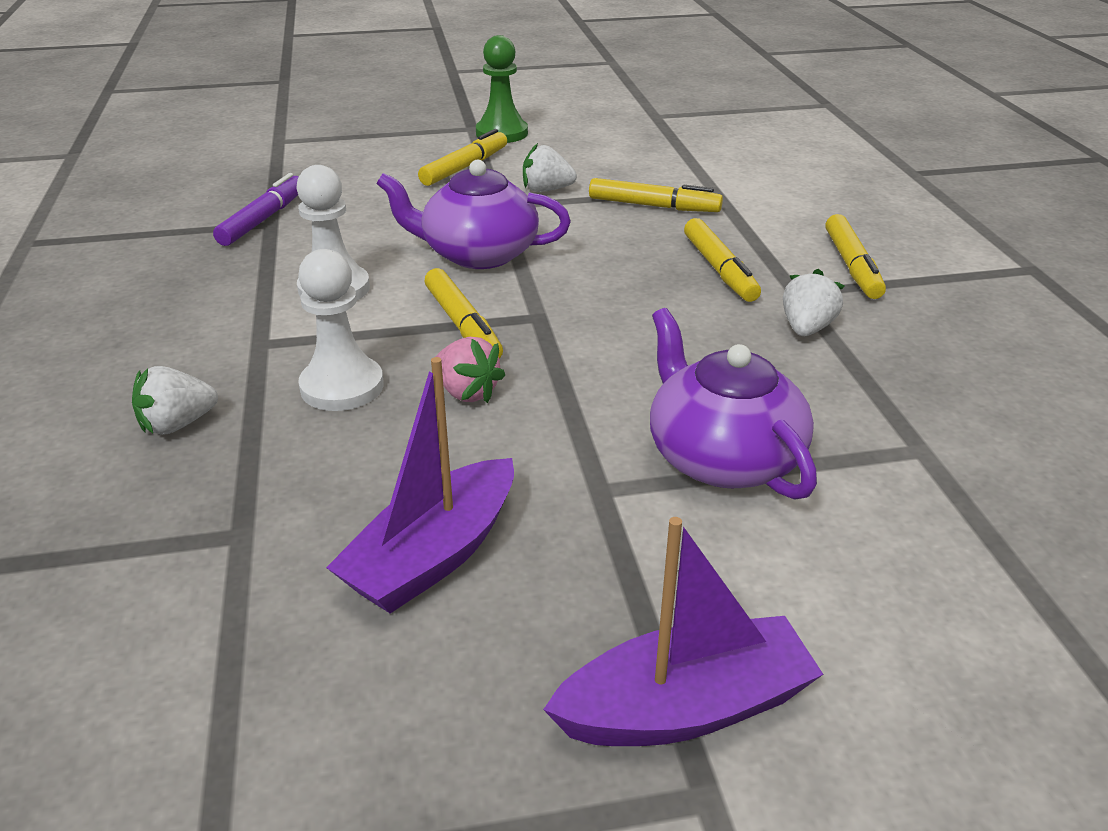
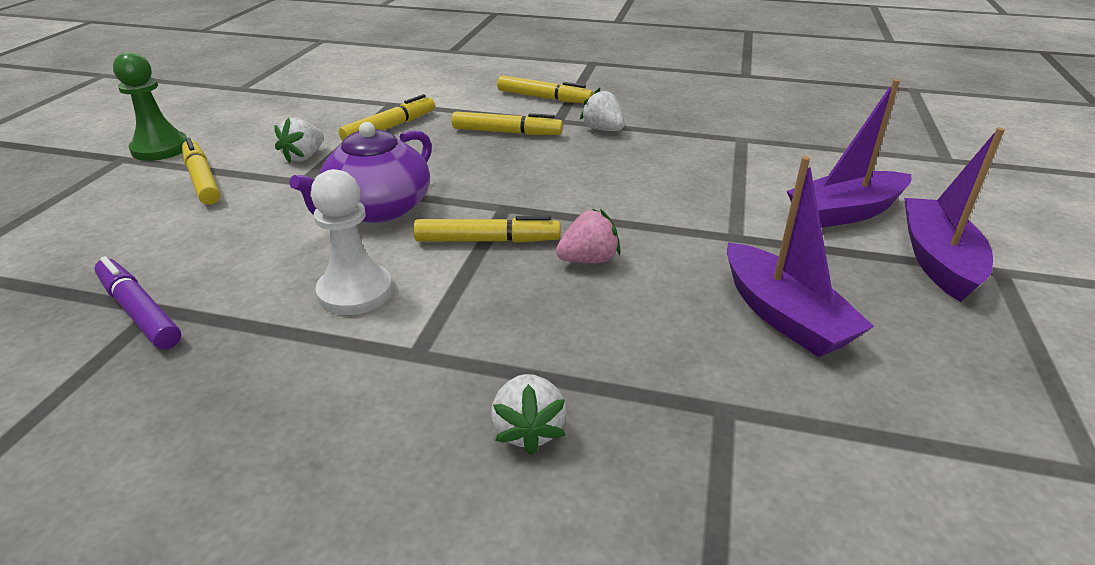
camera: 65 degrees left, 0 degrees up
white pawn [298,249,384,411] -> none
purple teapot [650,308,817,500] -> none
none -> purple boat [787,79,911,228]

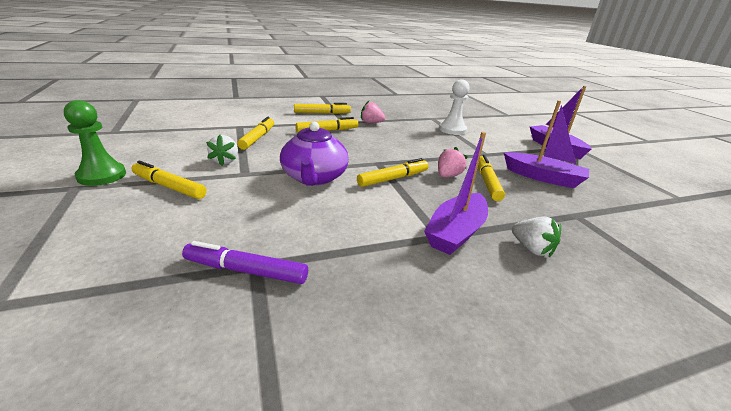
camera: 35 degrees left, 5 degrees down
white pawn [311,169,393,315] -> white pawn moved to [439,79,470,135]
white strawberry [580,88,625,131] -> pink strawberry [361,101,385,123]
purple boat [787,79,911,228] -> purple boat moved to [424,132,488,255]
none -> yellow marker [478,155,505,201]

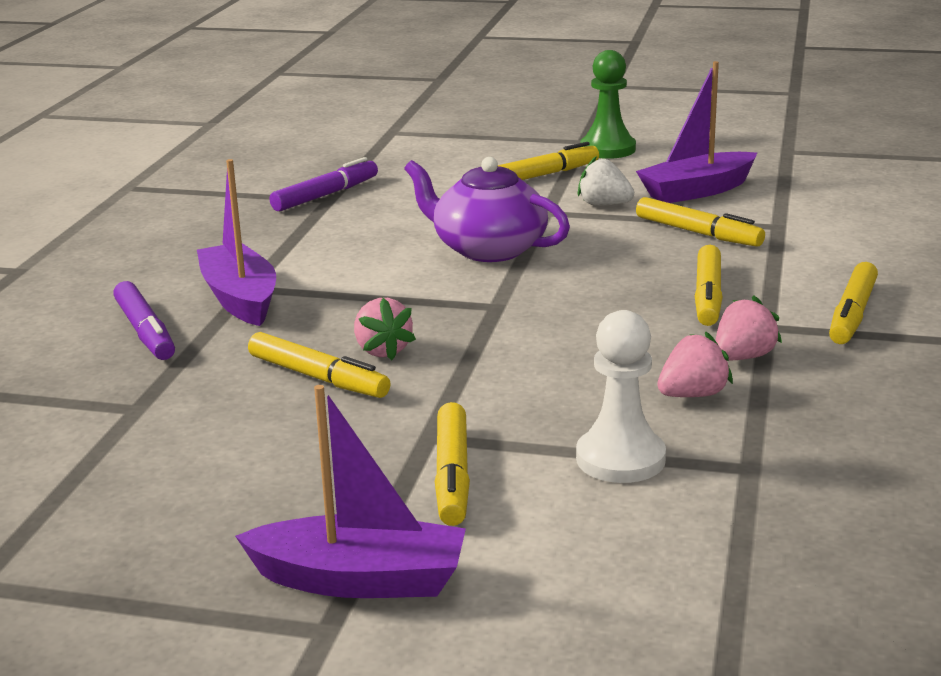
camera: 125 degrees right, 5 degrees down
yellow marker [357,158,429,187] -> yellow marker moved to [435,402,470,526]
purple boat [504,100,589,188] -> purple boat moved to [636,61,757,203]
white strawberry [512,217,561,257] -> purple marker [113,281,175,360]
none -> pink strawberry [657,331,733,397]

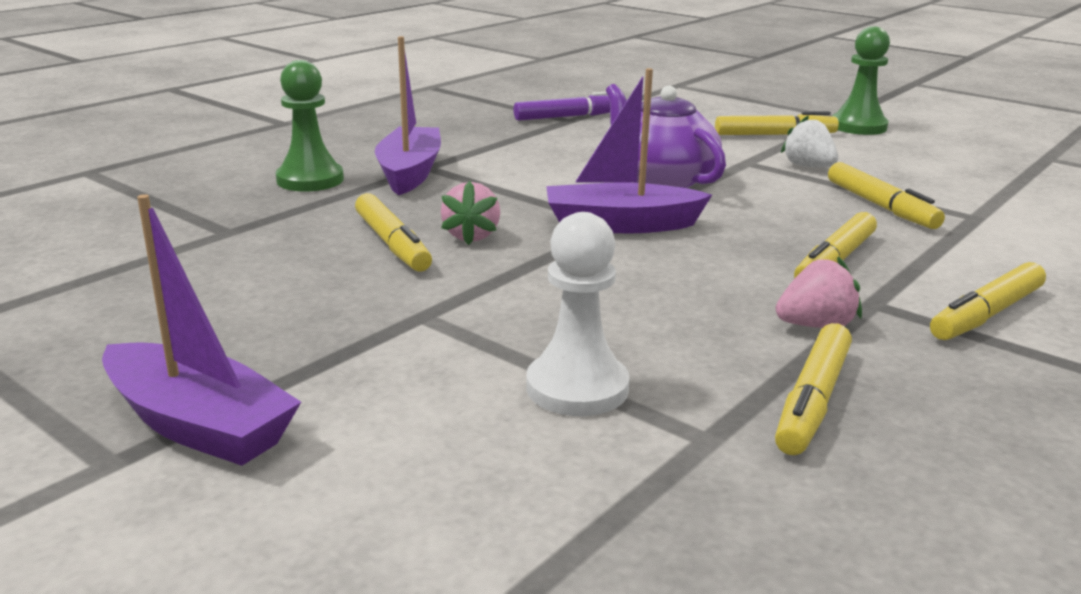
camera: 25 degrees right, 0 degrees up
purple marker [113,281,175,360] -> green pawn [276,60,344,191]
yellow marker [435,402,470,526] -> yellow marker moved to [775,323,852,455]
purple boat [636,61,757,203] -> purple boat moved to [546,68,712,233]
pink strawberry [657,331,733,397] -> none

